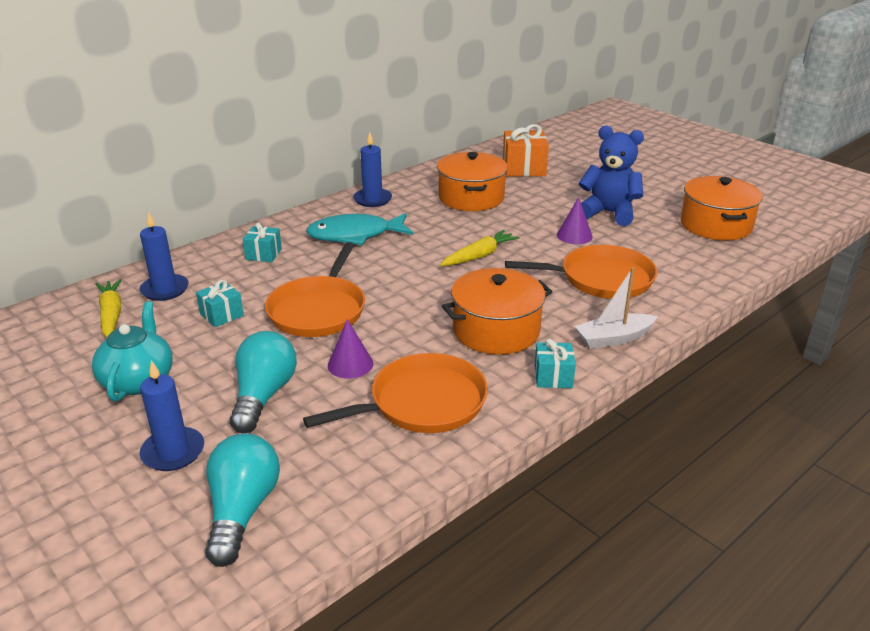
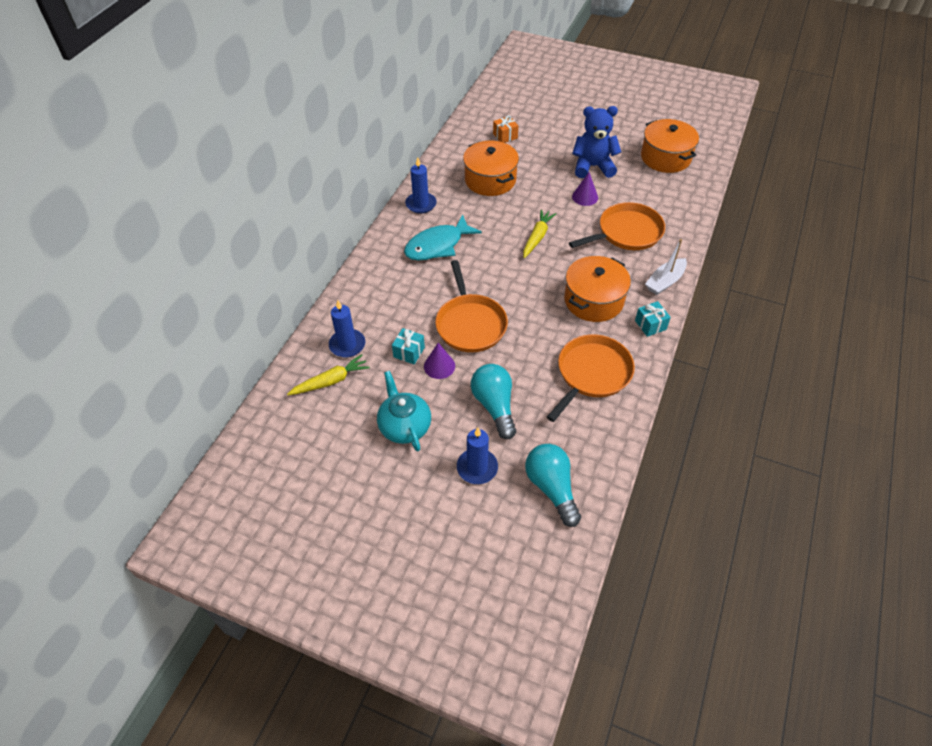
camera: 25 degrees left, 20 degrees up
yellow carrot [96,279,122,338] -> yellow carrot turned 105 degrees clockwise [287,354,370,395]
turquoise gift [243,222,282,262] -> none
purple cone [328,319,373,379] -> purple cone moved to [424,343,455,379]
orange gift [503,124,549,177] -> orange gift [493,115,518,143], size x0.59

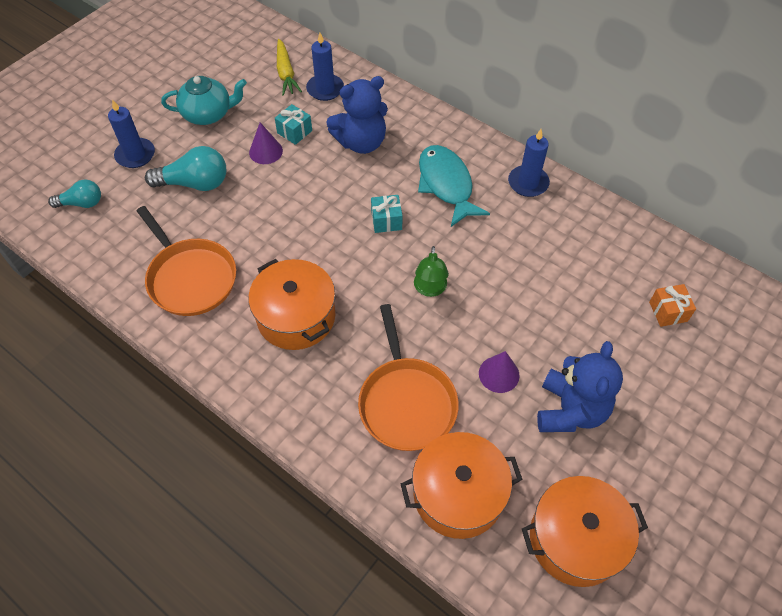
camera: 105 degrees right, 5 degrees up
orange pan [435,260,508,352] -> none
orange pot [463,141,519,196] -> orange pot moved to [401,432,523,539]
yellow carrot [523,209,556,258] -> green lamp [414,246,449,297]
turquoise light bulb [525,444,581,527] -> turquoise light bulb [48,179,101,208], size x0.63
turquoise gift [635,301,671,337] -> turquoise gift moved to [371,195,403,233]
white boat [645,239,687,295] -> none
none -> blue teddy bear [326,76,388,154]

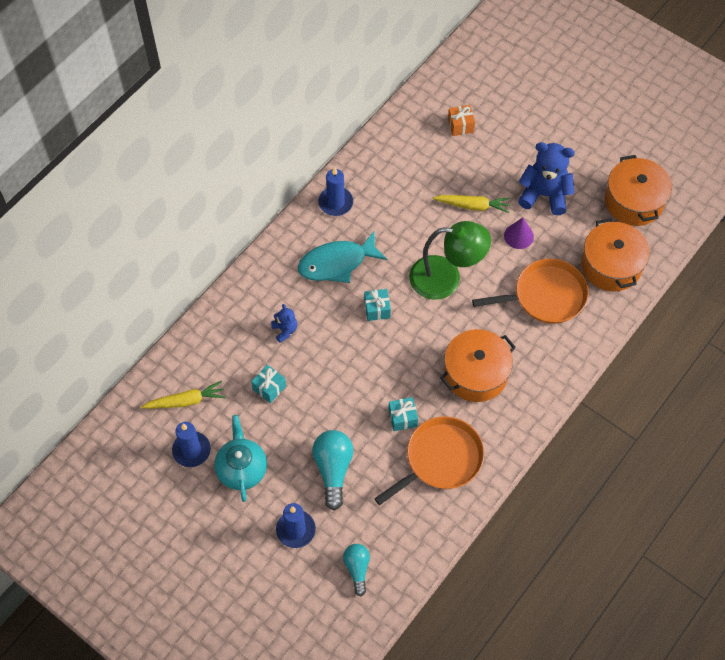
camera: 90 degrees left, 5 degrees up
purple cone [249,122,283,164] -> none
blue candle [306,32,344,101] -> blue candle moved to [172,422,211,467]
blue teddy bear [326,76,388,154] -> blue teddy bear [271,304,297,343], size x0.50
green lamp [414,246,449,297] -> green lamp [409,221,491,300], size x1.90
none -> turquoise gift [388,397,418,431]
none -> yellow carrot [432,195,511,213]

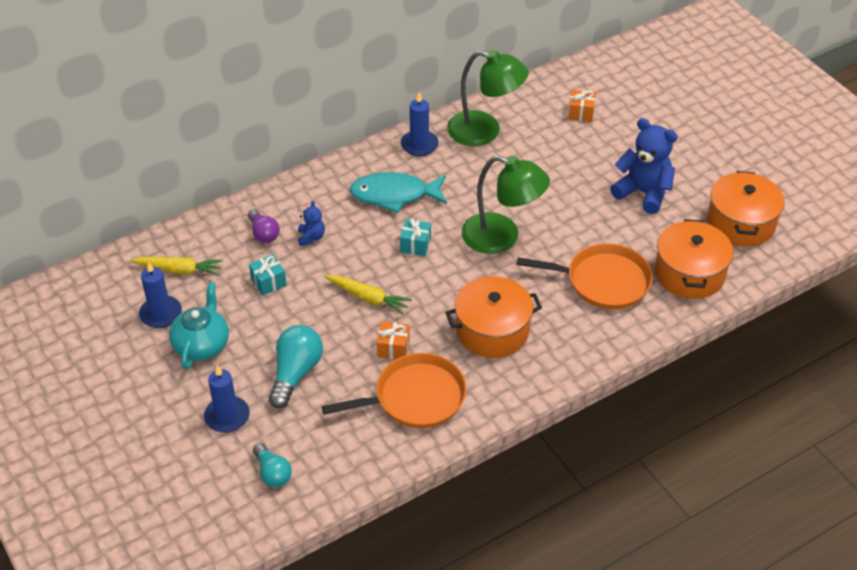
camera: 20 degrees right, 15 degrees down
turquoise light bulb [343,544,370,596] -> turquoise light bulb turned 135 degrees clockwise [253,443,292,487]
turquoise gift [388,397,418,431] -> orange gift [377,322,409,359]
yellow carrot [432,195,511,213] -> yellow carrot moved to [324,275,412,315]
purple cone [504,218,534,249] -> none
none -> purple light bulb [248,209,280,243]
none -> green lamp [447,50,529,146]

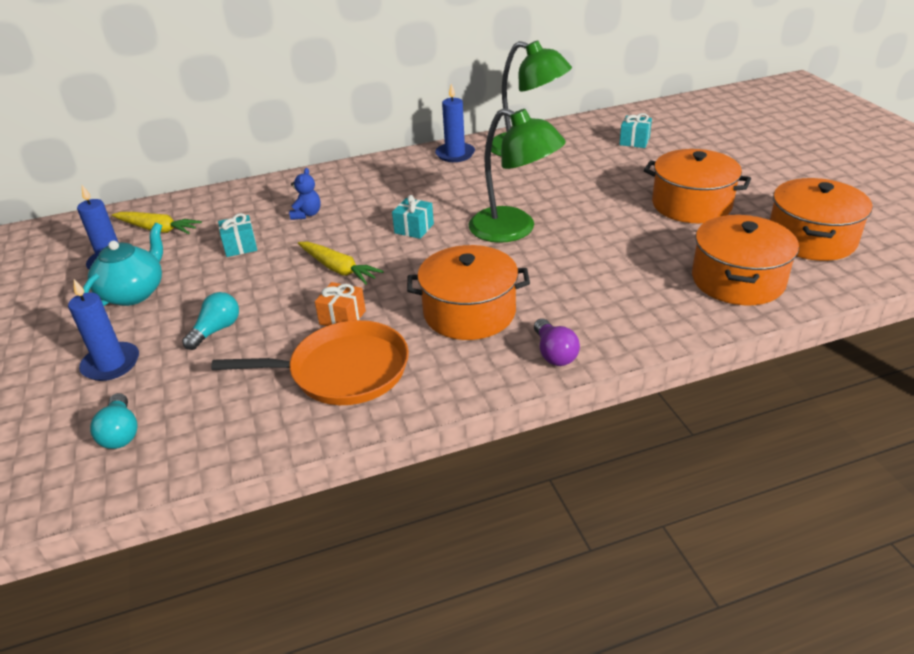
camera: 15 degrees right, 10 degrees down
purple light bulb [248,209,280,243] -> purple light bulb moved to [534,319,580,366]
turquoise light bulb [269,325,323,409] -> turquoise light bulb [182,292,239,350], size x0.63
turquoise fish [350,172,447,213] -> none
orange pan [517,243,653,309] -> none
orange gift [568,90,596,122] -> turquoise gift [619,113,652,148]
blue teddy bear [610,118,678,214] -> orange pot [644,149,751,223]

